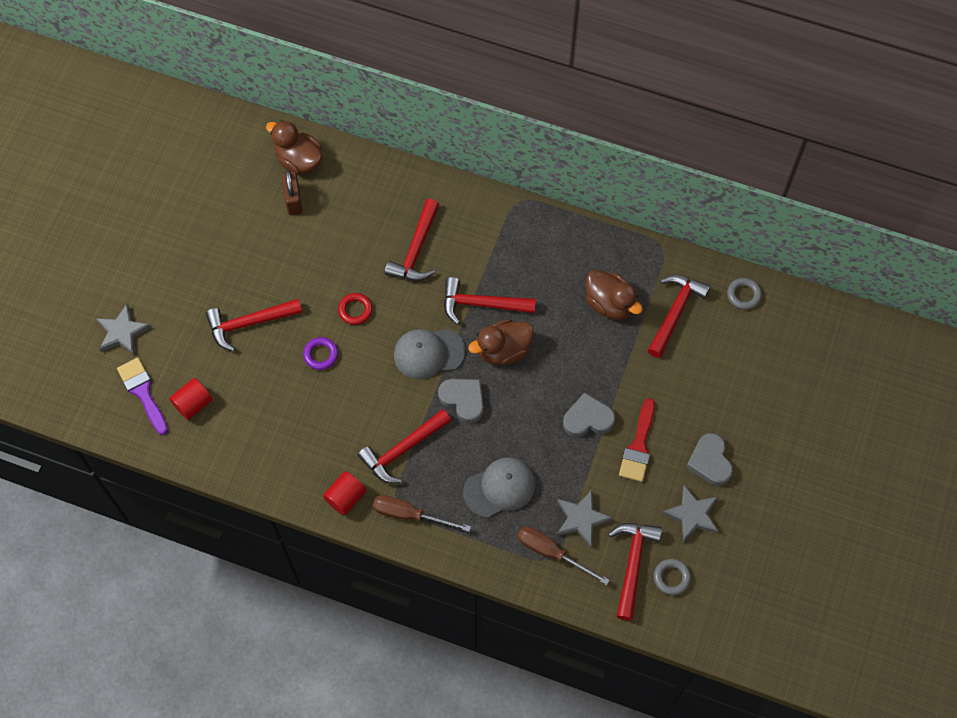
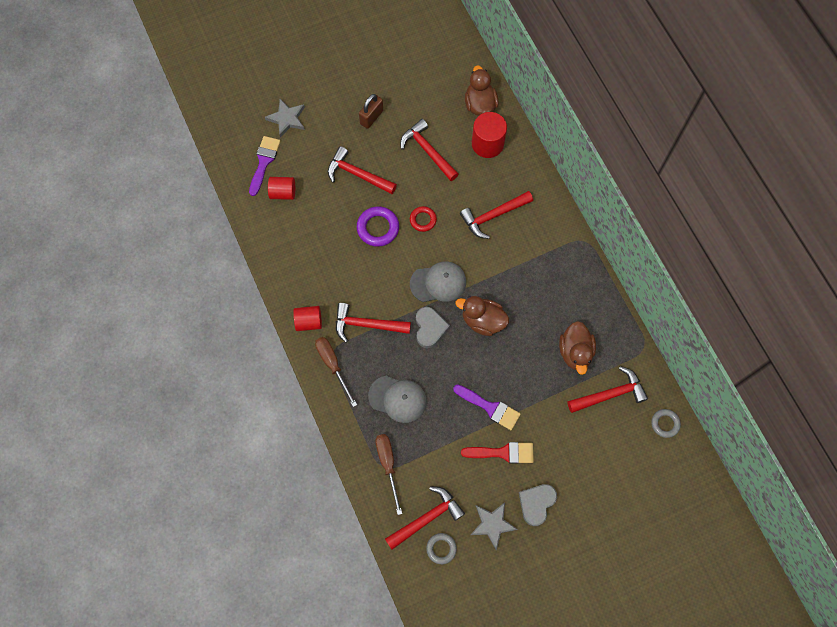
camera: 45 degrees right, 5 degrees up
brown padlock [282,170,302,215] -> brown padlock moved to [359,94,383,129]
purple ring [303,337,338,370] -> purple ring [357,206,399,247], size x1.57
grey cap [394,329,465,379] -> grey cap turned 135 degrees clockwise [410,261,466,302]
red hammer [444,277,536,325] -> red hammer moved to [400,119,459,181]
grey star [557,490,613,547] -> none
grey heart [563,393,615,437] -> purple brush [453,384,521,430]
red brush [619,398,655,482] -> red brush turned 150 degrees counterclockwise [461,442,534,464]
none -> red cylinder [472,112,507,158]

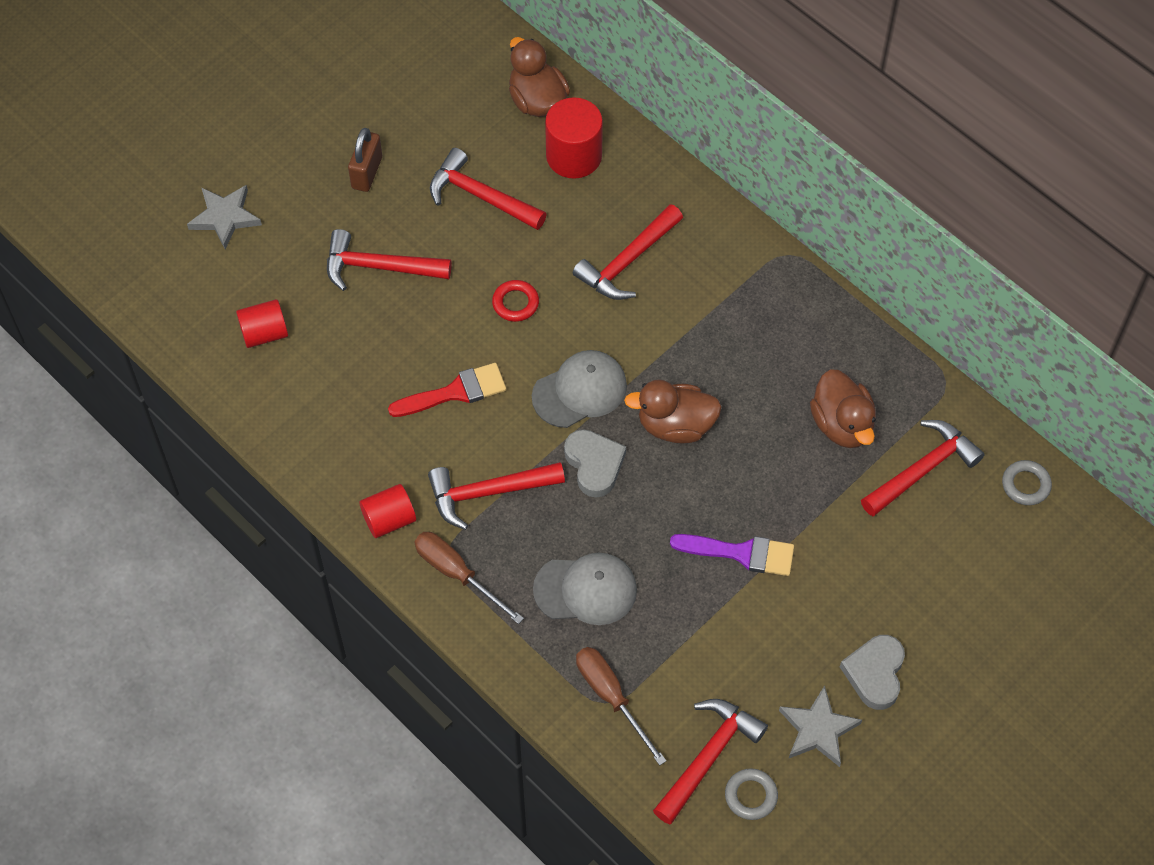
camera: 20 degrees left, 10 degrees down
purple brush [249,136,281,196] -> none
purple ring [357,206,399,247] -> none
red brush [461,442,534,464] -> red brush moved to [388,363,506,417]

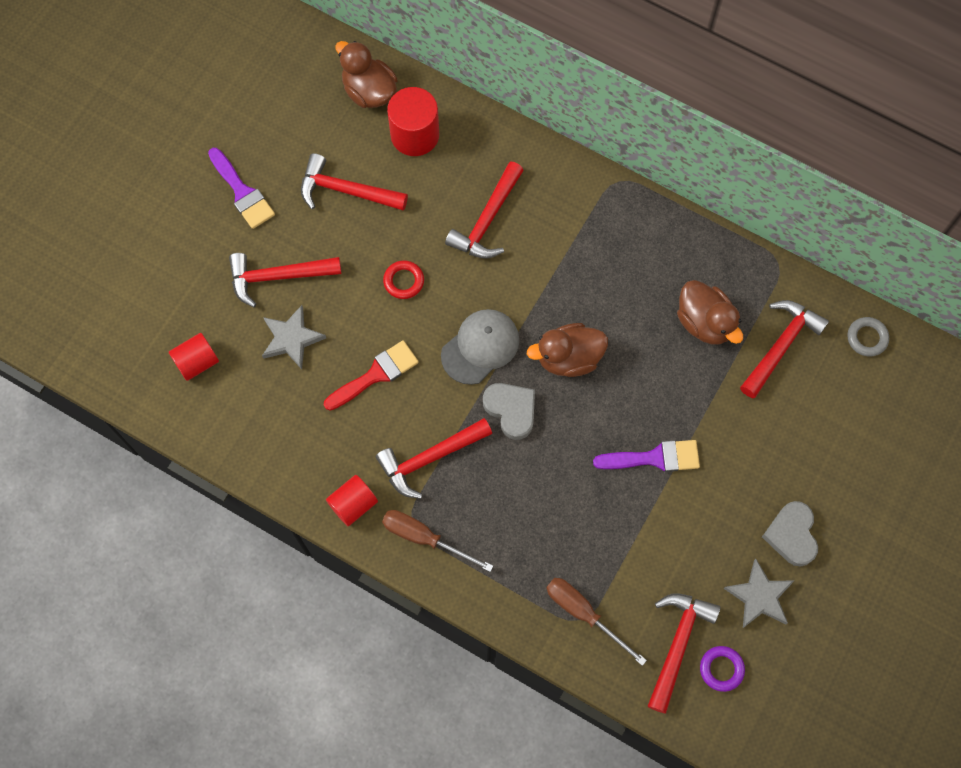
camera: 15 degrees left, 10 degrees up
grey star [187,185,262,249] -> grey star moved to [262,305,326,369]
brown padlock [348,128,382,192] -> purple brush [208,148,275,229]
grey cap [533,553,637,625] -> none
grey ring [725,768,778,820] -> purple ring [700,646,745,692]

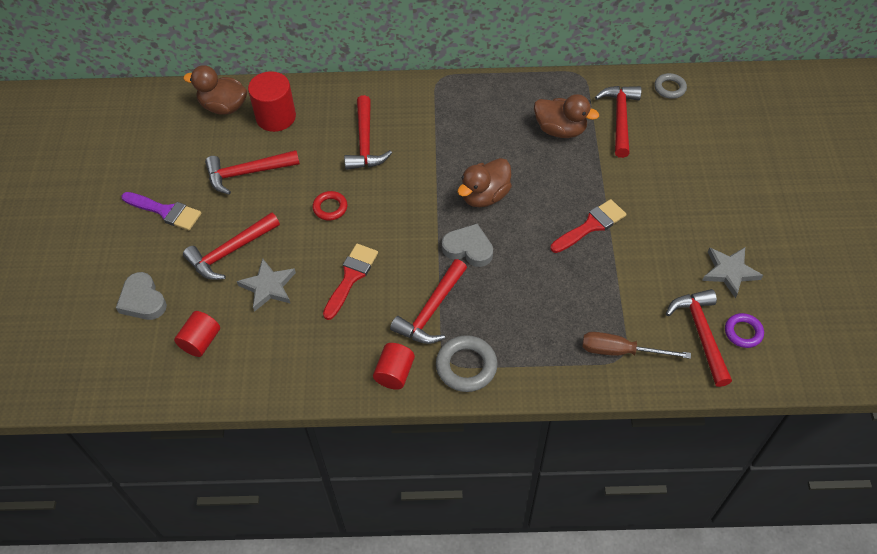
camera: 30 degrees left, 15 degrees down
brown screwdriver [382,510,493,572] -> grey ring [436,335,498,392]
grey cap [441,309,519,385] -> none
purple brush [593,440,700,472] -> red brush [551,199,626,253]
grey heart [762,501,818,567] -> grey heart moved to [116,272,167,320]

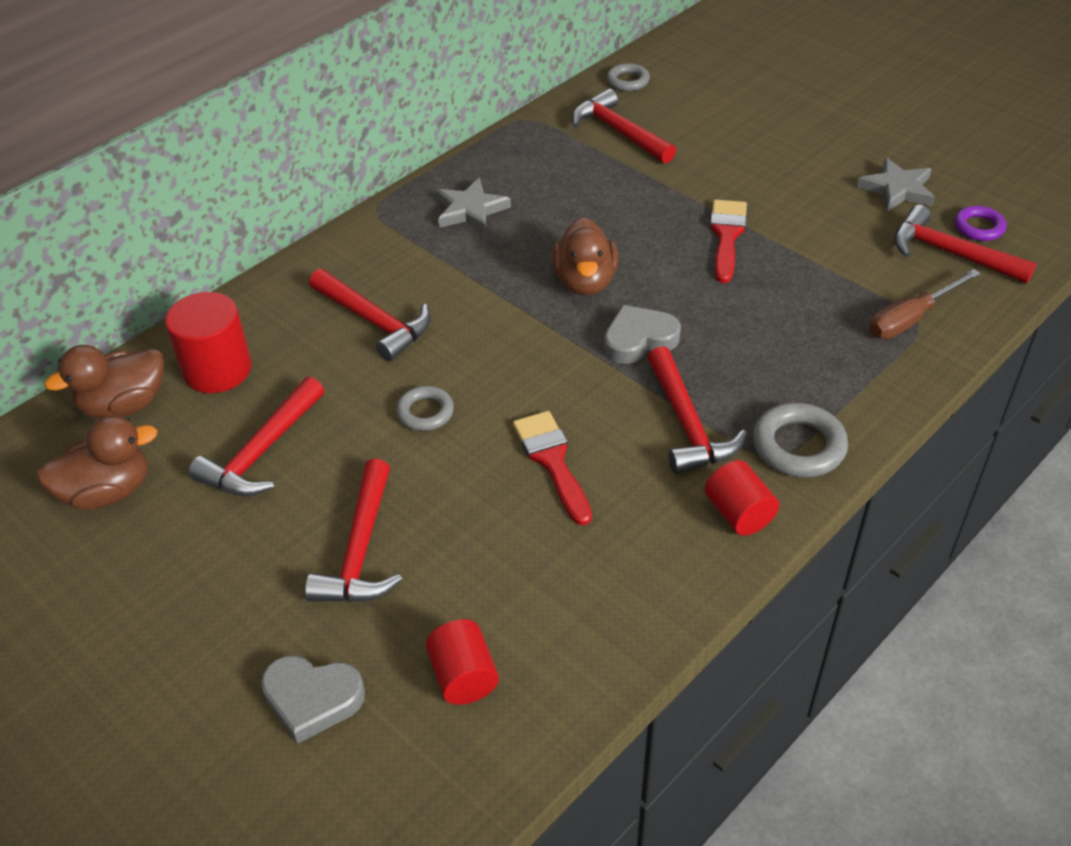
camera: 45 degrees left, 10 degrees down
purple brush [121,192,201,230] -> none
grey star [237,258,296,312] -> grey star moved to [436,178,511,233]
red ring [312,191,347,221] -> grey ring [396,386,454,431]
brown duck [534,94,599,138] -> brown duck moved to [36,415,158,510]

